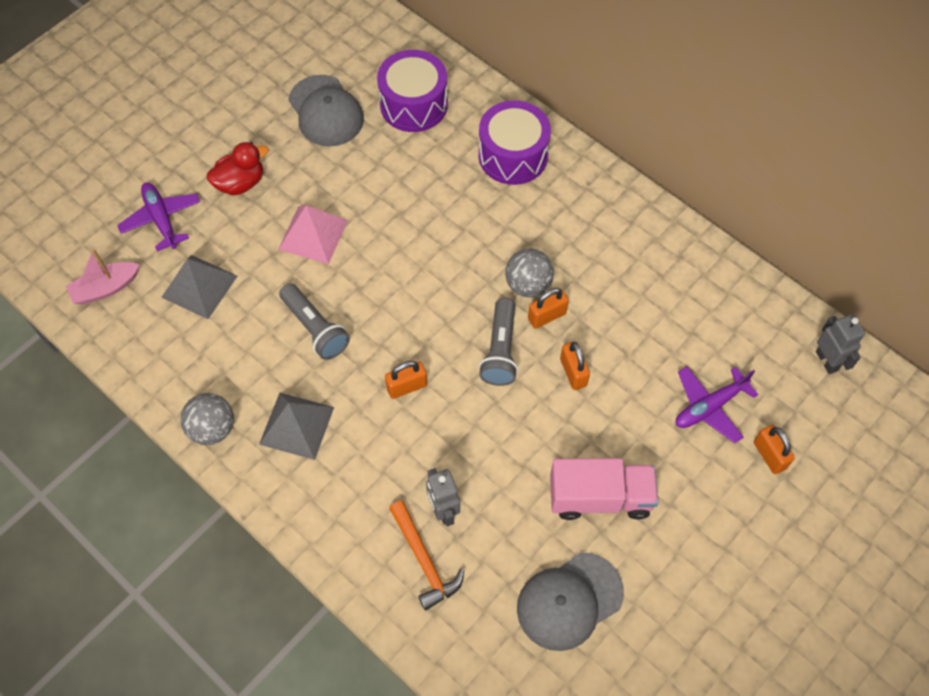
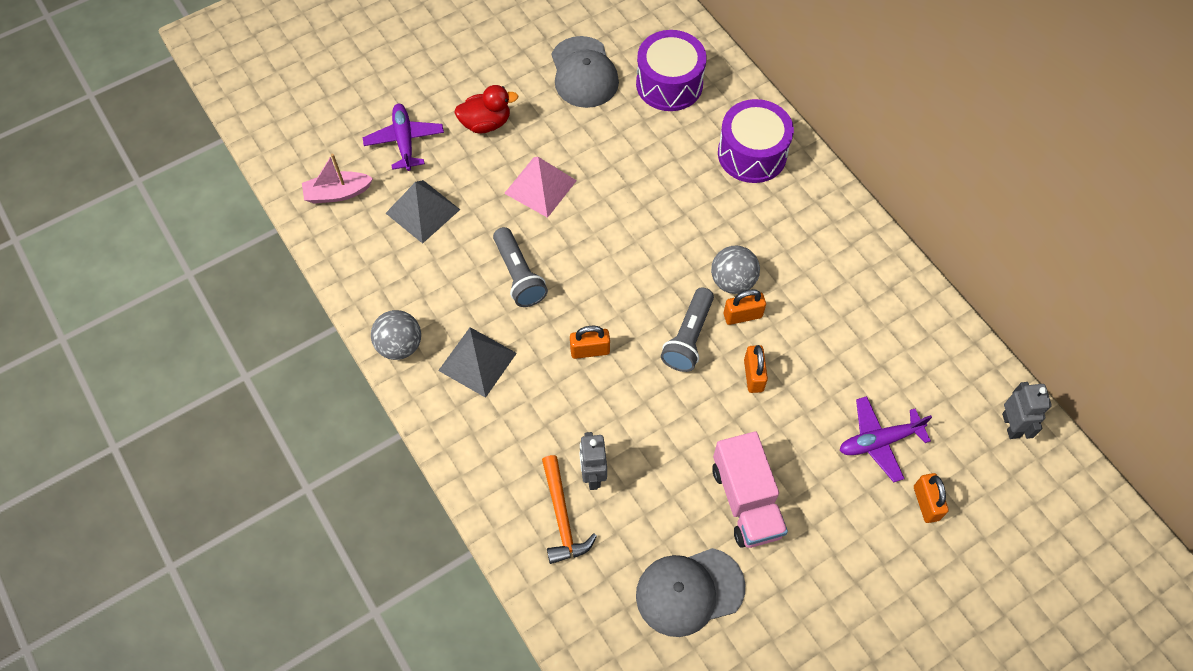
camera: 15 degrees right, 0 degrees up
pink truck [550,458,659,520] -> pink truck turned 60 degrees clockwise [712,431,788,548]

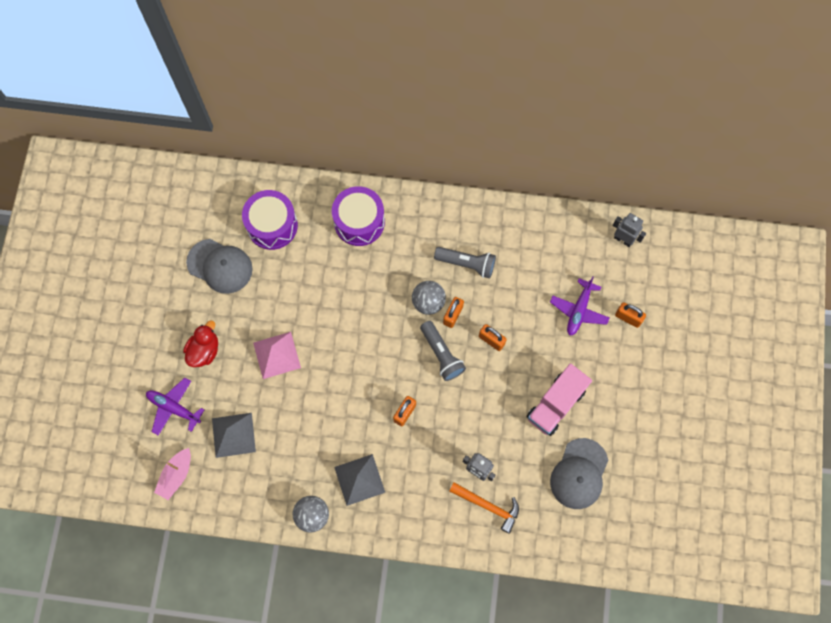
camera: 50 degrees left, 10 degrees up
grey flashlight [493,227,548,307] -> grey flashlight moved to [434,247,496,278]
pink truck [712,431,788,548] -> pink truck turned 105 degrees clockwise [526,363,592,436]

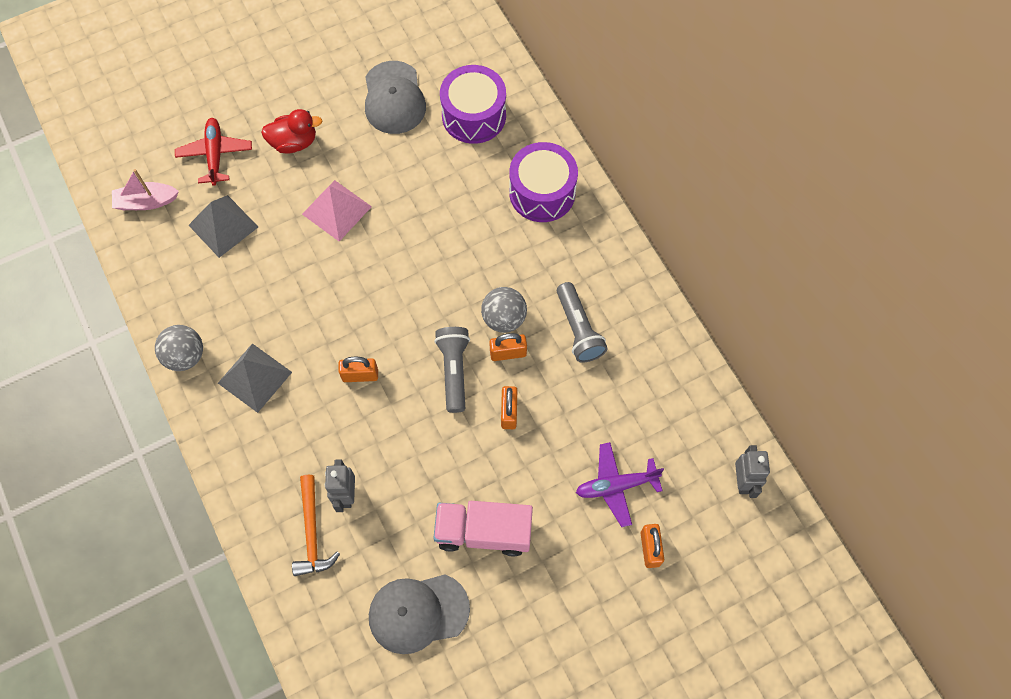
camera: 55 degrees right, 5 degrees down
purple plane [146,378,204,436] -> red plane [175,118,252,186]
grey flashlight [420,321,466,381] -> grey flashlight turned 150 degrees clockwise [434,327,470,413]

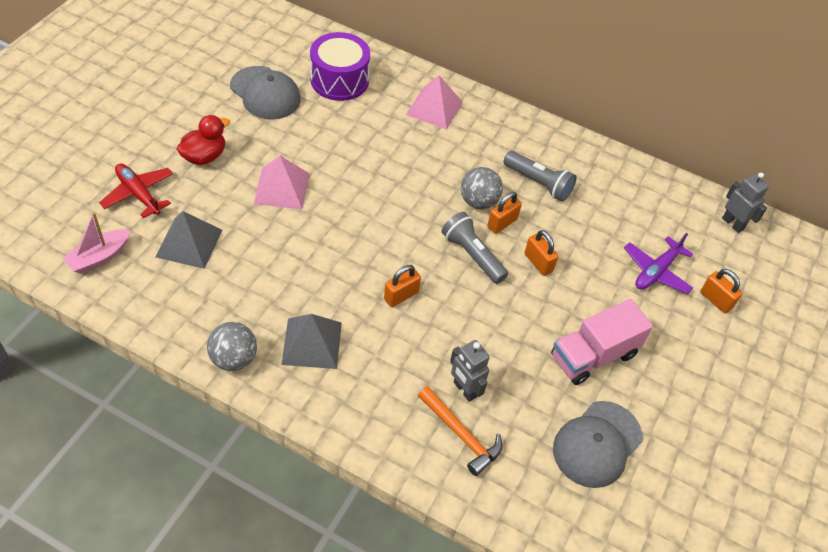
camera: 40 degrees left, 15 degrees down
purple drum [509,142,578,222] -> pink pyramid [406,75,463,130]

